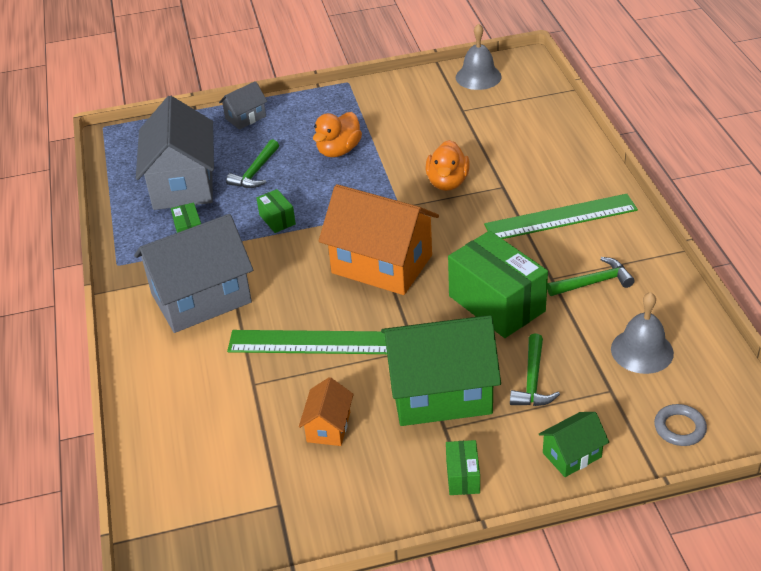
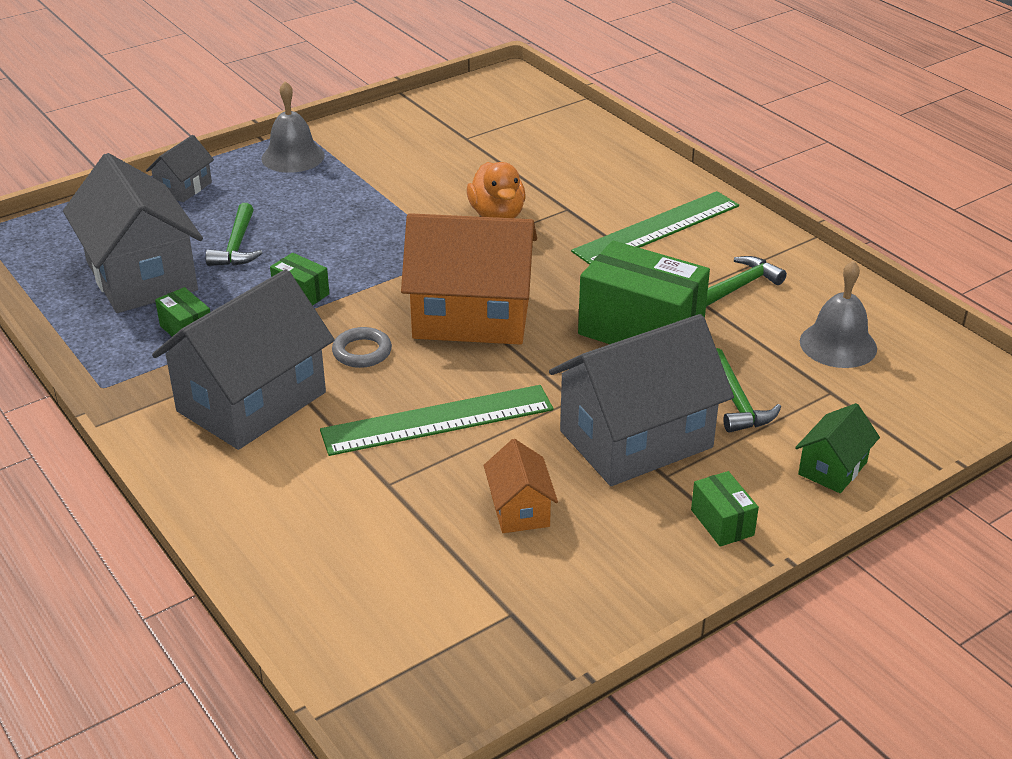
camera: 25 degrees left, 5 degrees down
orange duck [313,112,362,157] -> none
green house [381,316,501,426] -> grey house [549,314,734,486]
grey bell [456,23,502,90] -> grey bell moved to [261,81,325,173]
grey ring [654,404,707,446] -> grey ring moved to [332,327,392,368]

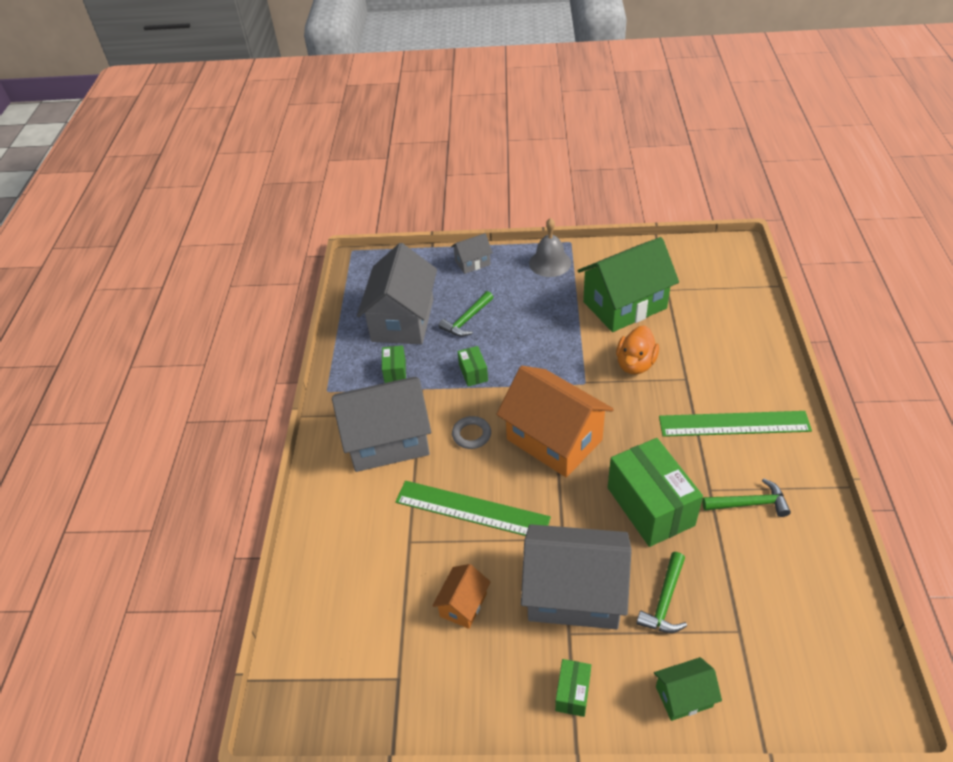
camera: 40 degrees right, 10 degrees up
grey bell [800,260,877,368] -> none
none -> green house [578,237,679,332]

